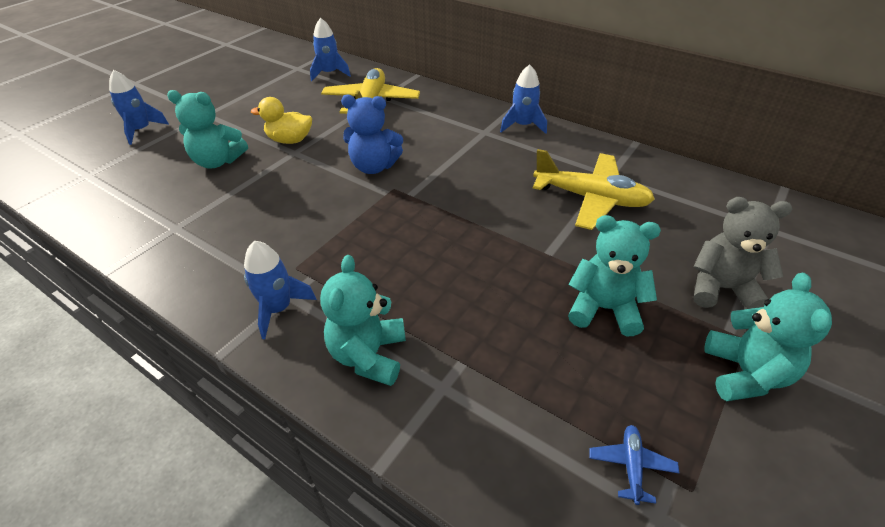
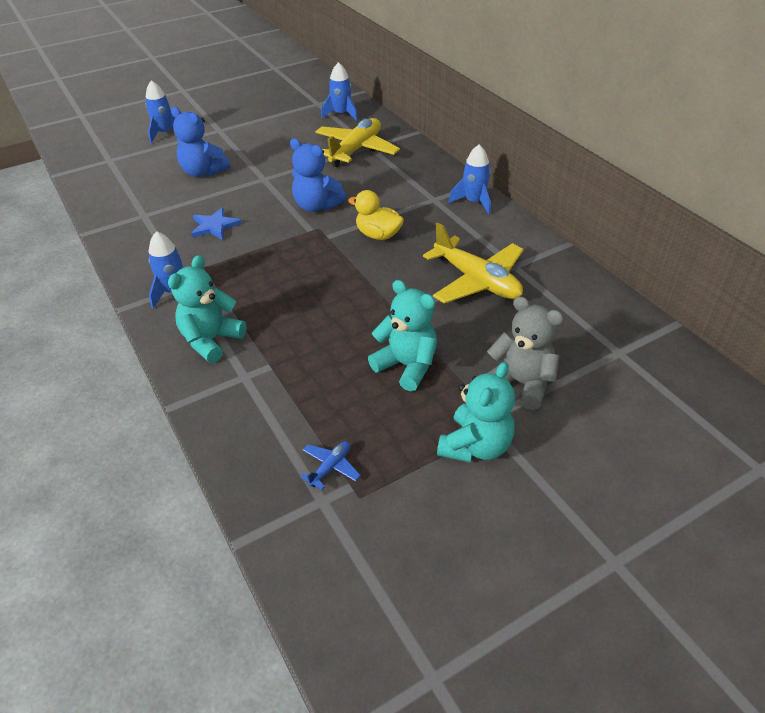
camera: 25 degrees right, 0 degrees up
turquoise teddy bear [167,90,248,168] -> blue teddy bear [171,107,230,177]
yellow duck [251,97,312,144] -> yellow duck moved to [348,190,404,240]
none -> blue star [191,207,242,240]

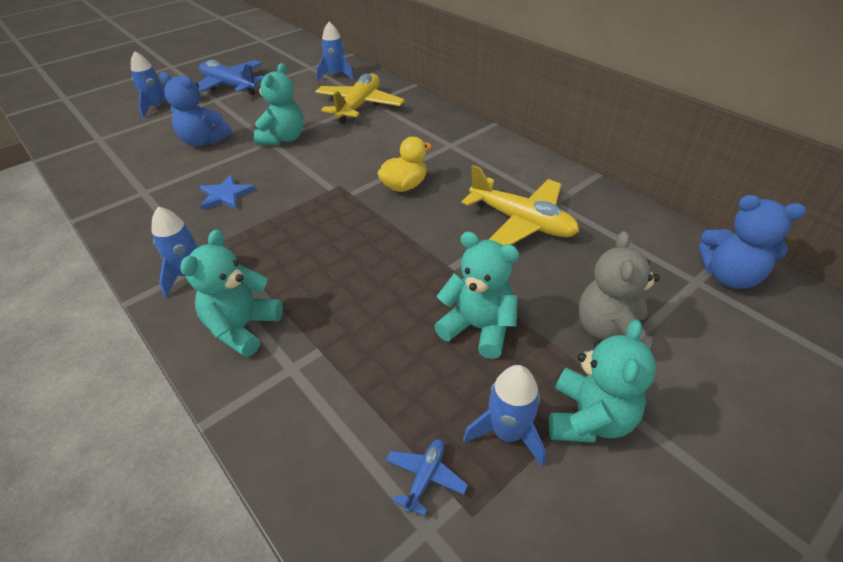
camera: 10 degrees left, 0 degrees up
blue teddy bear [290,138,346,212] -> blue teddy bear moved to [699,195,806,289]
yellow duck [348,190,404,240] -> yellow duck turned 120 degrees clockwise [377,137,432,192]
blue rocket [448,144,491,215] -> blue rocket moved to [463,365,546,466]
grey teddy bear [487,296,564,410] -> grey teddy bear turned 105 degrees counterclockwise [579,231,660,349]
none -> blue plane [198,60,264,95]
none -> turquoise teddy bear [254,63,304,145]

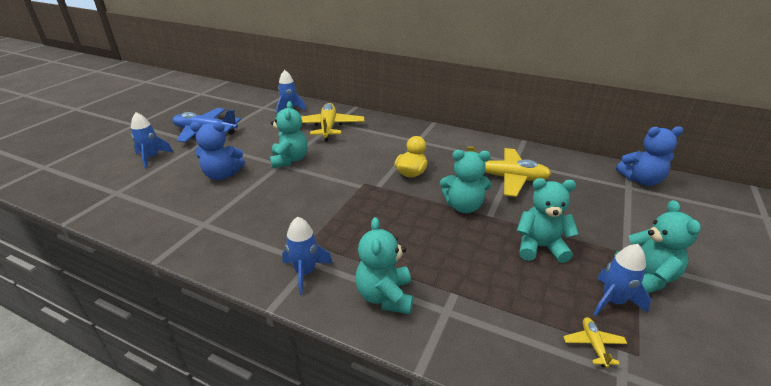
camera: 25 degrees left, 10 degrees down
blue star [199,175,255,210] -> none
blue plane [386,439,468,516] -> yellow plane [563,317,627,368]
grey teddy bear [579,231,660,349] -> none
none -> turquoise teddy bear [440,150,492,213]

